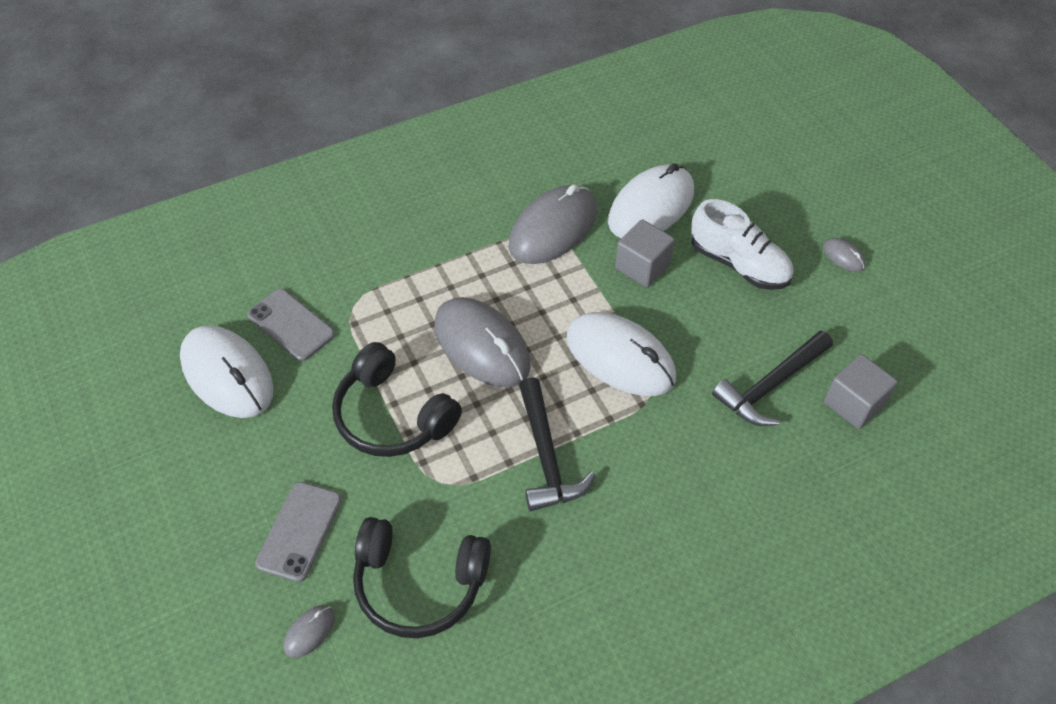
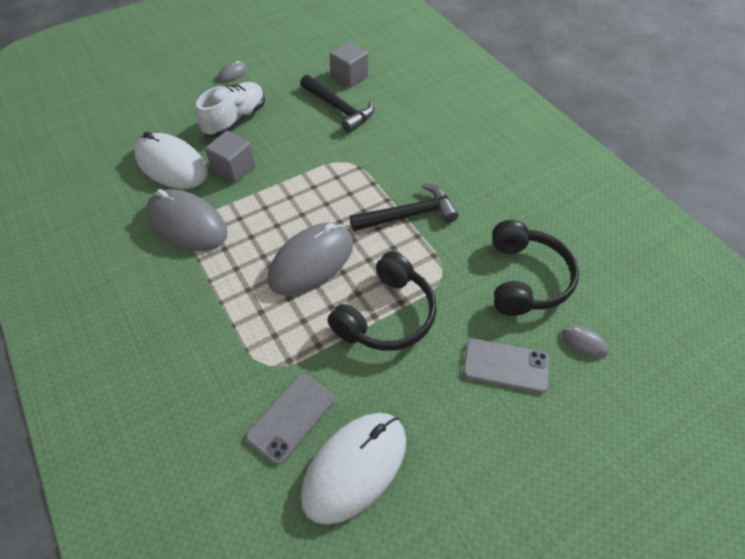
camera: 95 degrees left, 0 degrees up
white mouse [567,312,676,396] -> none

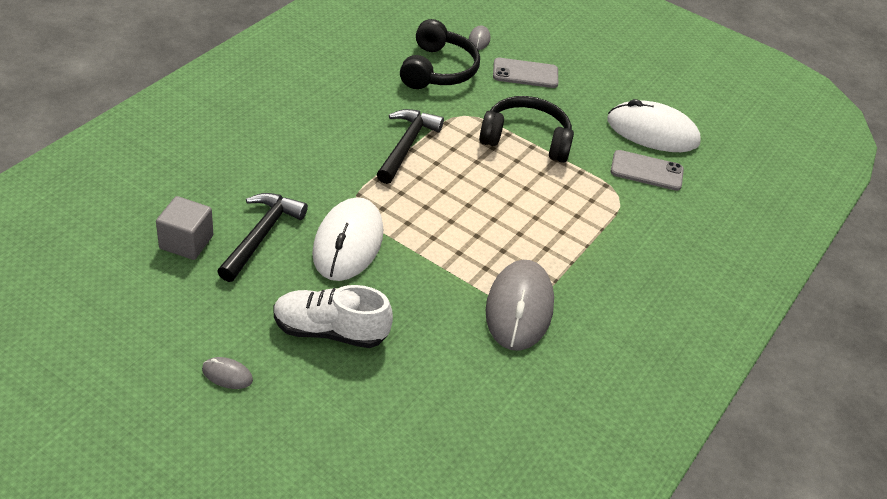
camera: 120 degrees left, 10 degrees down
white mouse [135,131,208,189] -> white mouse moved to [312,197,383,281]
grey cube [205,131,255,183] -> none
grey mouse [268,222,354,295] -> none
black hammer [350,183,458,231] -> black hammer turned 60 degrees clockwise [377,109,444,184]
grey phone [463,338,550,394] -> grey phone turned 75 degrees counterclockwise [493,58,558,88]
black headphones [492,220,579,316] -> black headphones turned 120 degrees clockwise [400,19,480,89]

